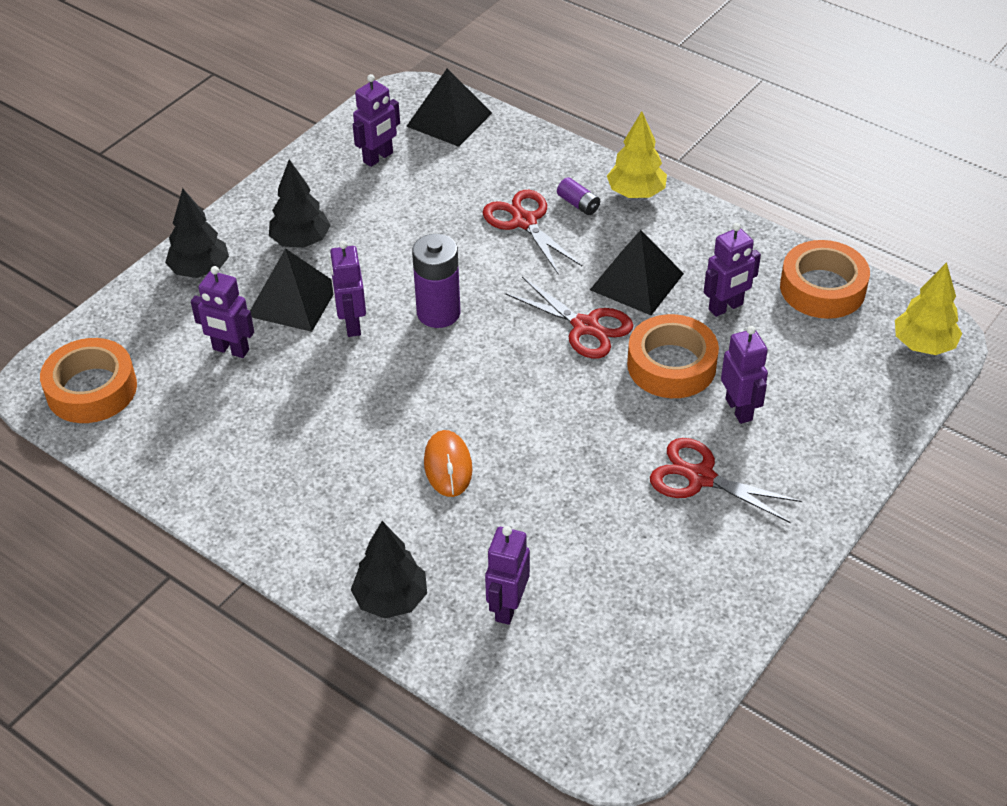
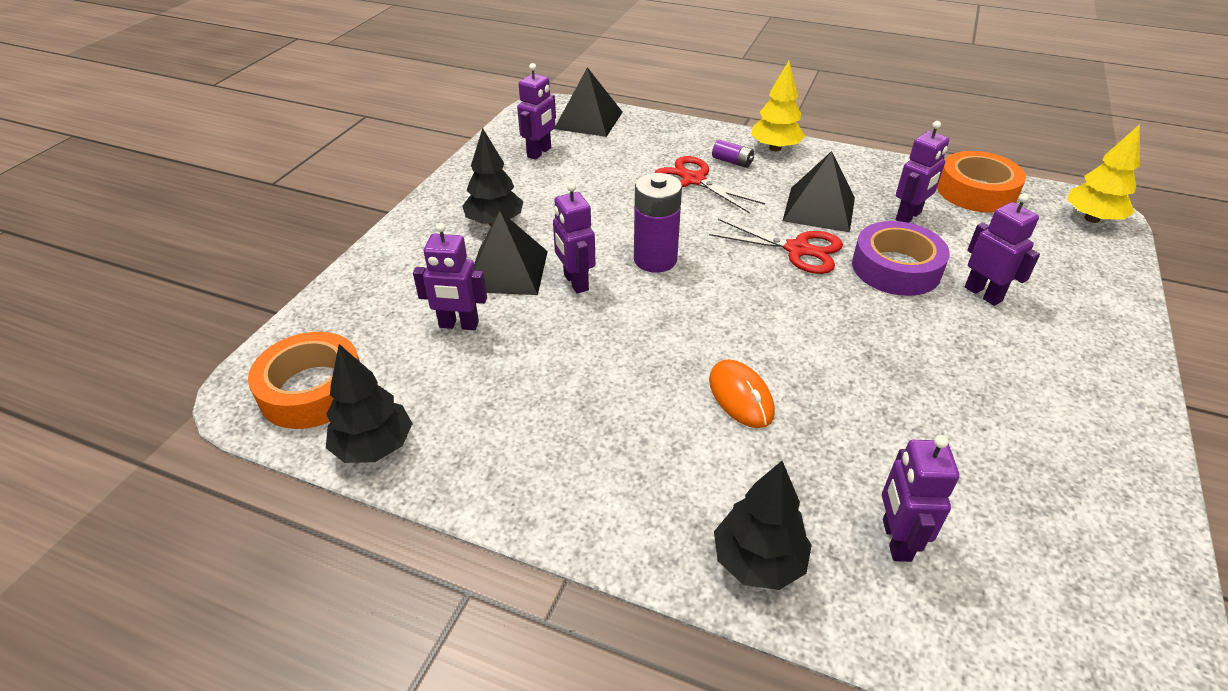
camera: 15 degrees left, 5 degrees down
black tree [165,188,229,278] -> black tree moved to [326,344,413,463]
orange tape [627,314,719,398] -> purple tape [852,221,950,296]
red scissors [650,438,802,523] -> none

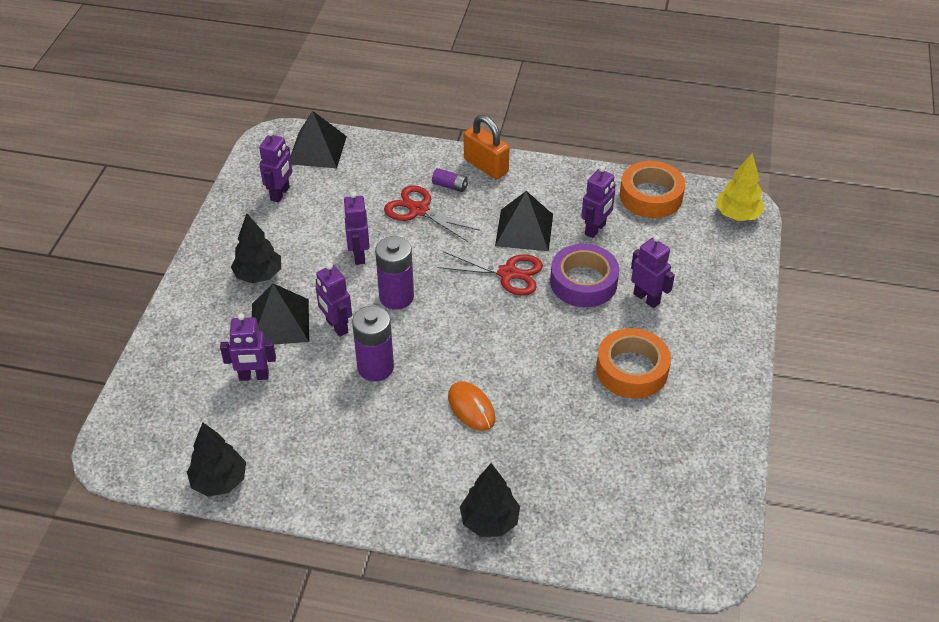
camera: 10 degrees left, 5 degrees up
orange tape [248,332,360,429] -> orange tape moved to [596,328,671,399]
yellow tree [751,61,805,151] -> orange padlock [464,115,510,179]
purple robot [882,435,959,562] -> purple robot moved to [343,192,370,265]
none -> purple battery [352,306,394,381]

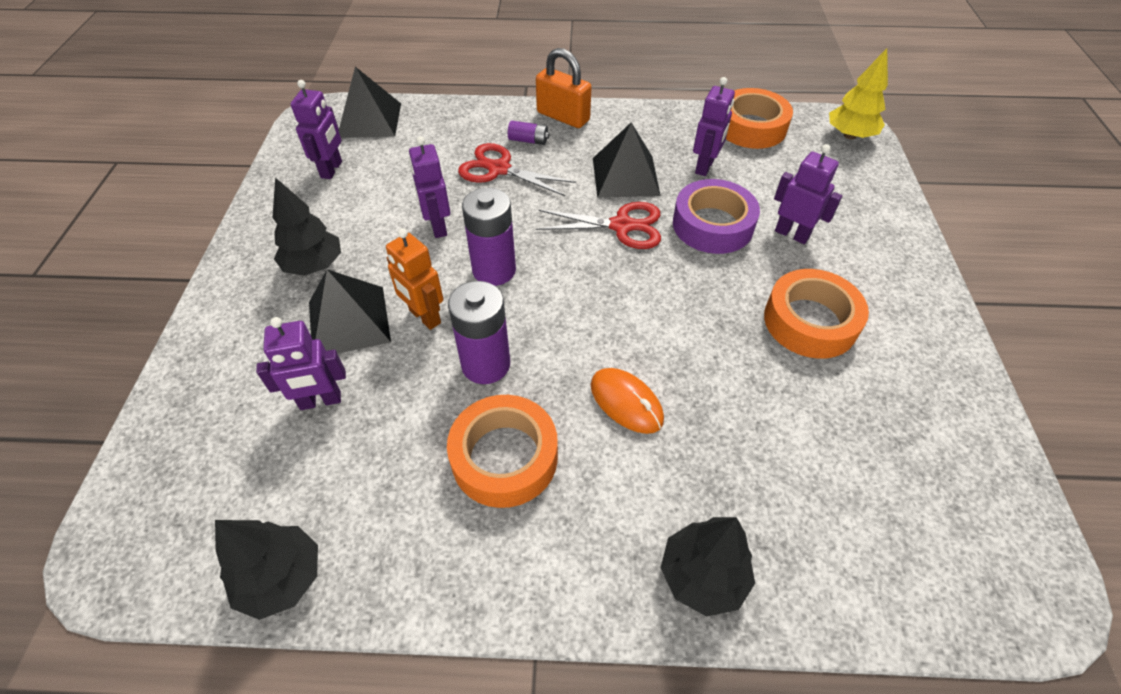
camera: 10 degrees left, 5 degrees up
purple robot [316,263,352,337] -> orange robot [386,228,443,330]
none -> orange tape [447,395,558,508]

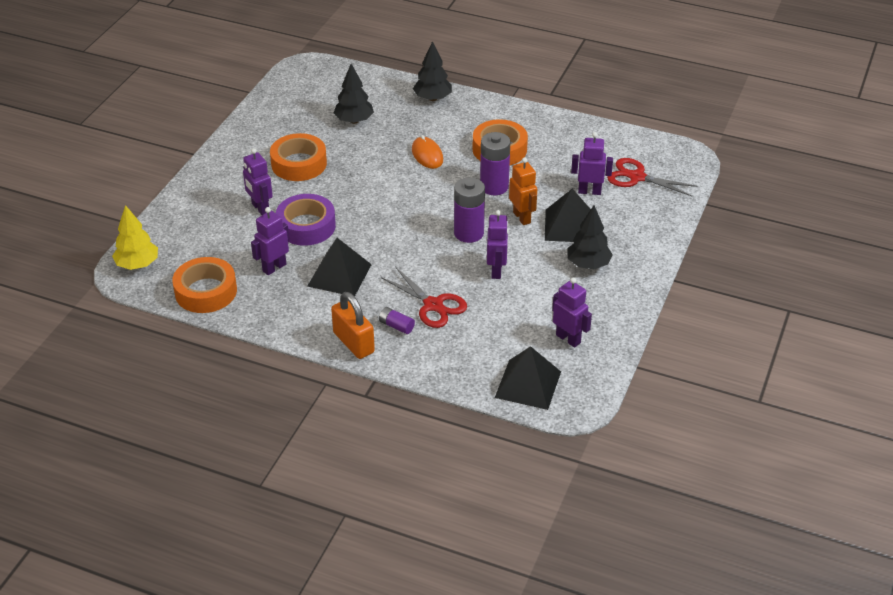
camera: 160 degrees left, 10 degrees down
black tree [215,520,318,620] -> black tree moved to [334,64,374,124]
purple robot [291,80,342,179] -> purple robot turned 105 degrees clockwise [552,278,592,347]
red scissors [536,202,661,249] -> red scissors moved to [607,158,697,196]

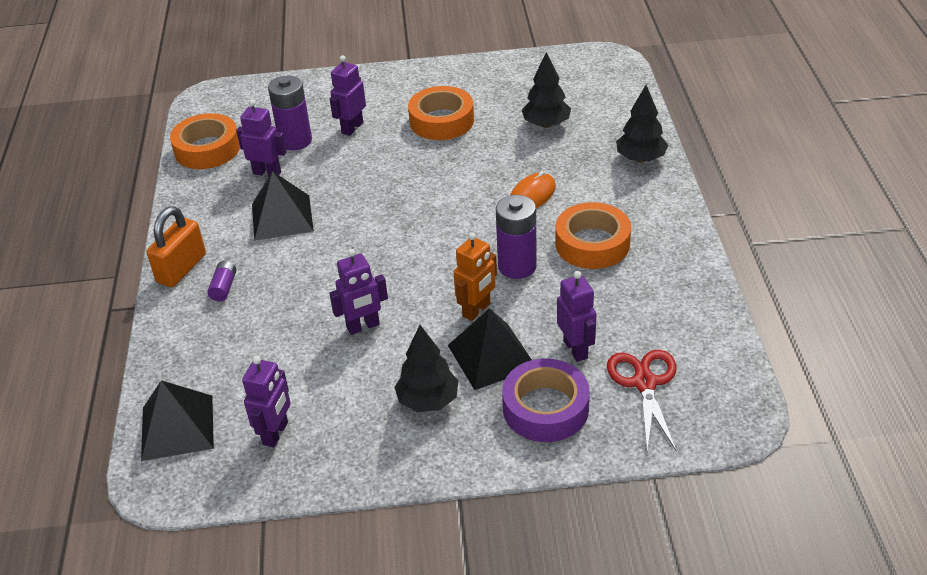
camera: 65 degrees right, 0 degrees up
yellow tree [112,205,158,270] -> none
purple tape [276,194,336,246] -> purple tape moved to [502,359,590,442]
red scissors [381,268,467,328] -> none
purple battery [454,177,485,243] -> purple battery moved to [268,76,312,150]

